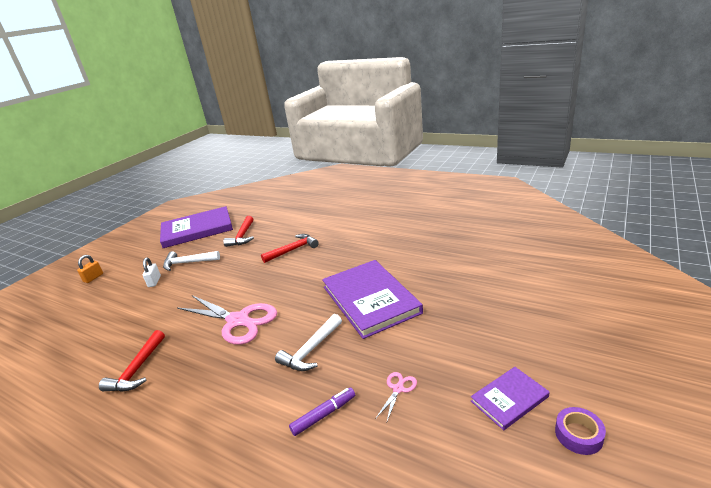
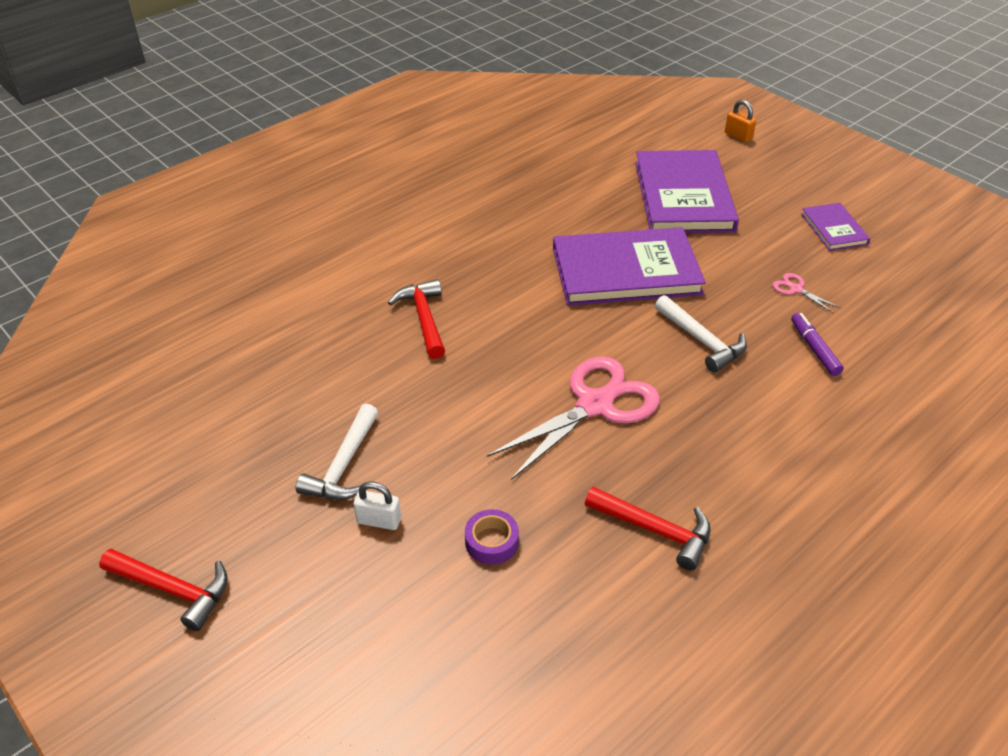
camera: 75 degrees left, 15 degrees up
orange padlock [77,255,103,283] -> orange padlock moved to [725,100,756,142]
purple book [160,206,233,248] -> purple book moved to [635,150,739,233]
red hammer [223,216,254,247] -> red hammer moved to [99,549,228,631]
purple tape [555,407,606,455] -> purple tape moved to [465,509,519,565]

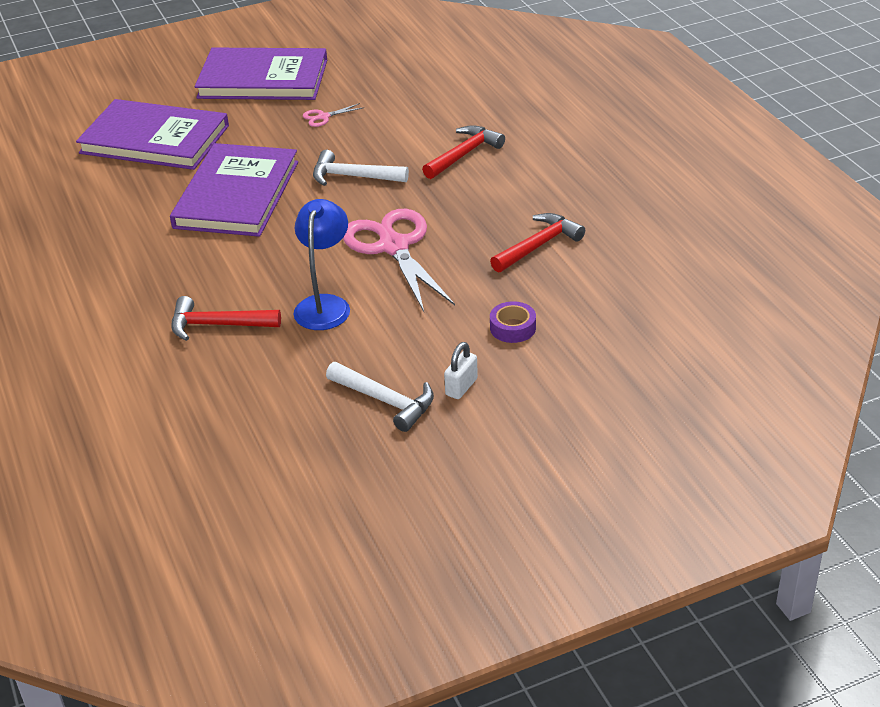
camera: 70 degrees left, 5 degrees down
red hammer [99,549,228,631] -> red hammer moved to [422,125,505,179]
white hammer [655,295,747,372] -> white hammer turned 150 degrees counterclockwise [313,150,409,186]
orange padlock [725,100,756,142] -> none
purple marker [791,313,844,376] -> none
purple book [801,203,870,251] -> purple book [195,48,327,100], size x2.04
none -> blue lamp [293,199,350,330]

